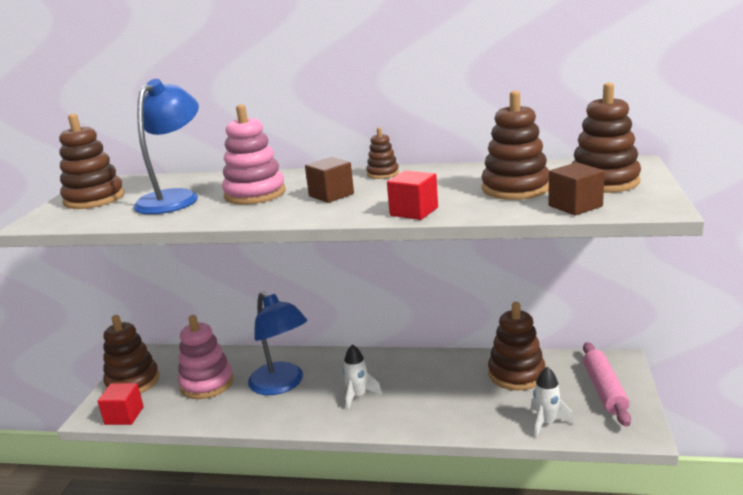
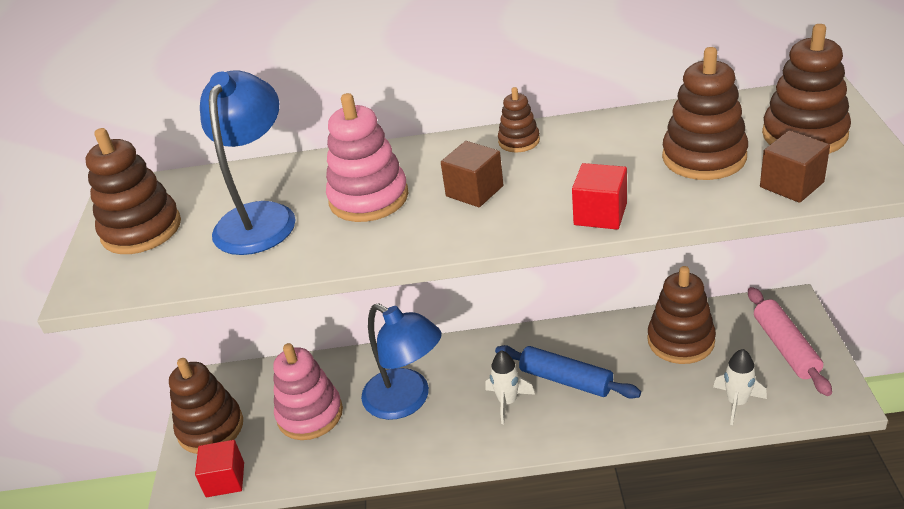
camera: 10 degrees left, 15 degrees up
none -> blue rolling pin [495,345,641,399]

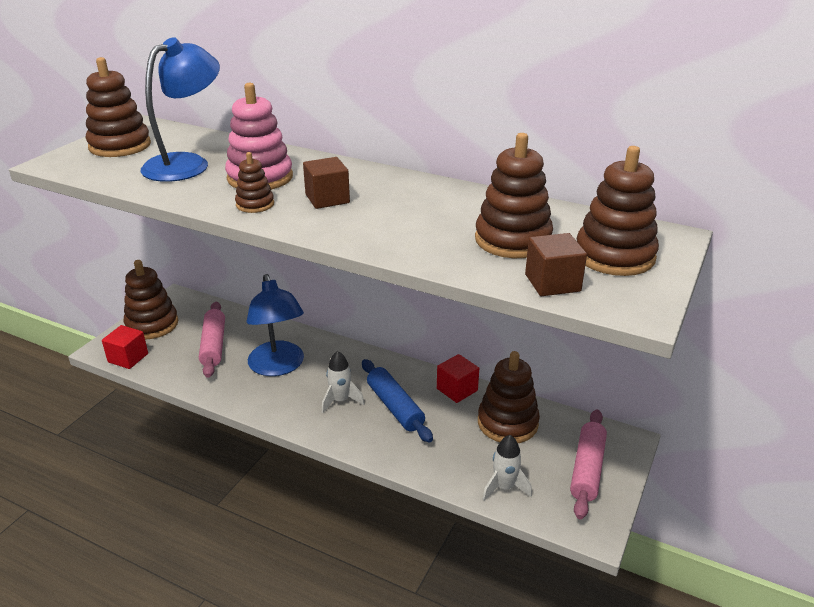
camera: 25 degrees right, 5 degrees down
pink stacking toy [273,343,343,440] -> pink rolling pin [199,302,225,378]
brown stacking toy [498,87,540,152] -> brown stacking toy moved to [235,152,274,213]
red cube [572,163,627,230] -> red cube moved to [437,354,479,403]

